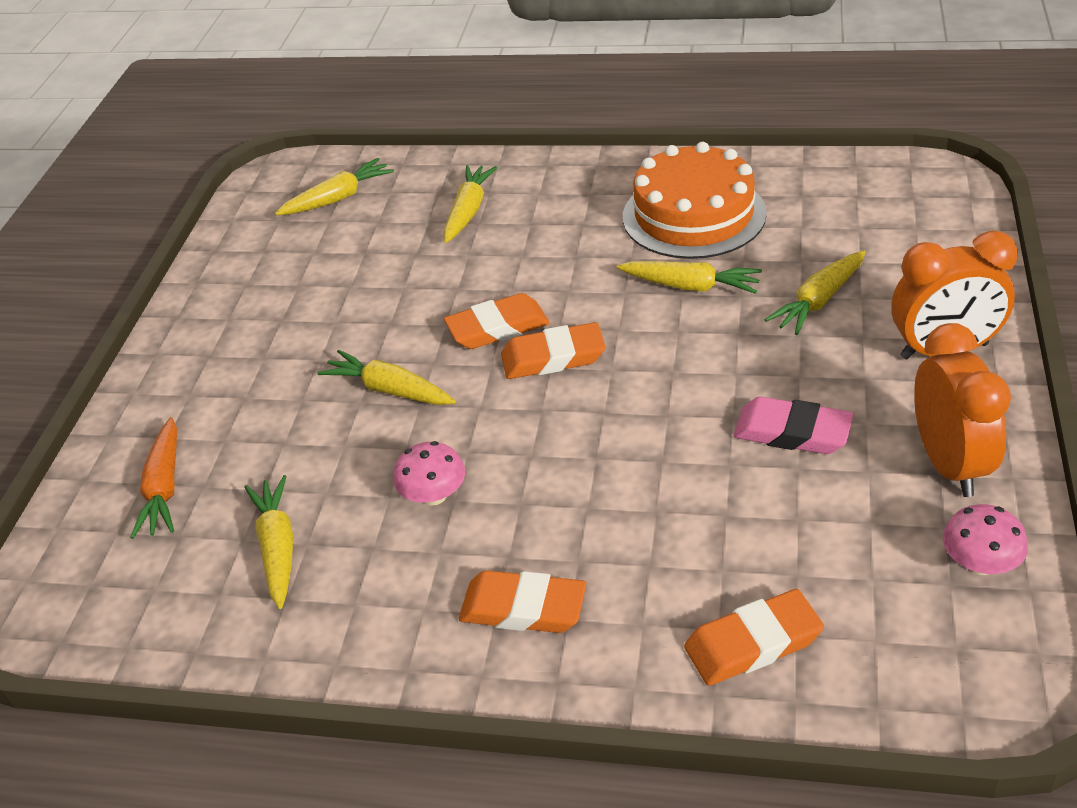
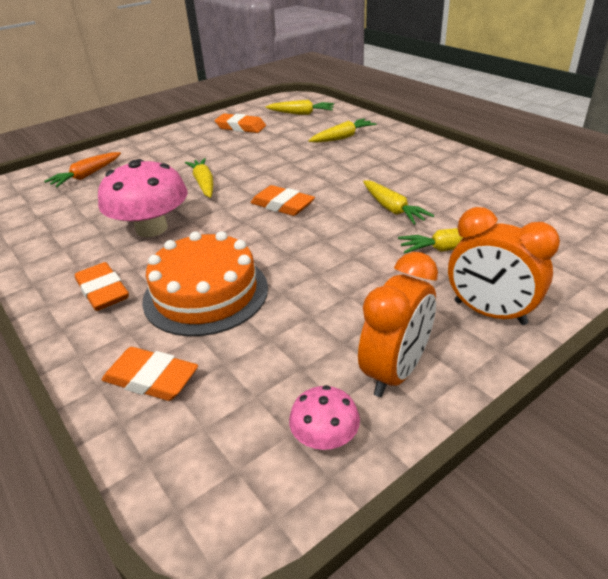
camera: 40 degrees right, 5 degrees down
yellow carrot [244,475,294,609] -> none
pink mushroom [393,441,465,506] -> pink mushroom [98,159,188,237], size x2.00
orange eraser [444,293,550,349] -> orange eraser moved to [215,113,266,133]
orange cake [623,142,767,259] -> orange cake moved to [142,231,268,336]
pink eraser [733,397,854,454] -> none

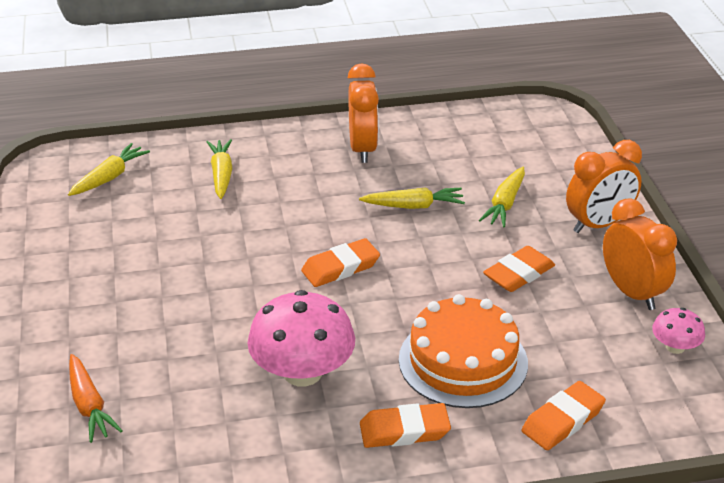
camera: 65 degrees left, 0 degrees up
yellow carrot [185,158,214,198] -> none
orange eraser [215,113,266,133] -> orange eraser moved to [483,246,555,292]
none -> orange clock [348,63,379,163]

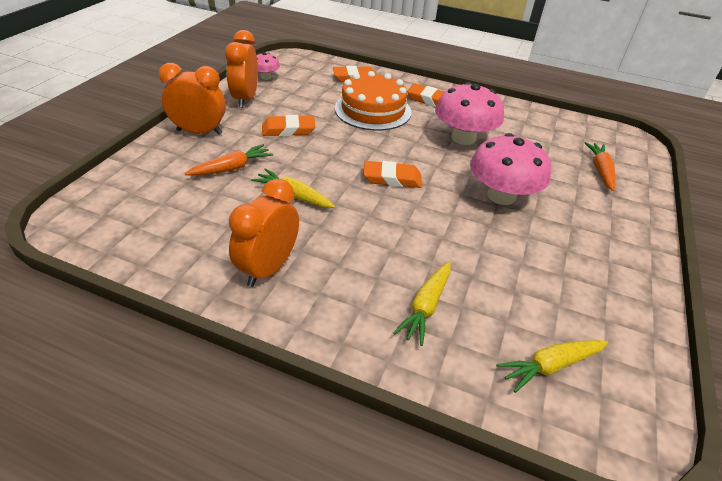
camera: 150 degrees left, 5 degrees up
yellow carrot [479,167,525,227] -> orange carrot [184,144,273,176]
none -> pink mushroom [470,133,551,205]

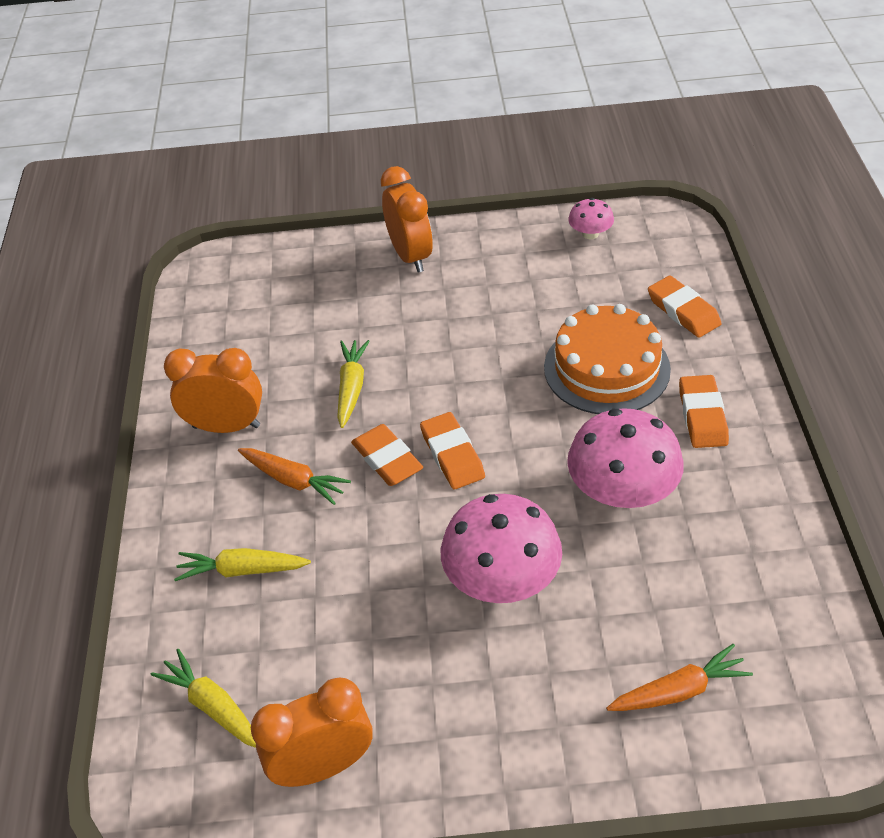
camera: 70 degrees right, 5 degrees up
orange carrot [184,144,273,176] -> orange carrot moved to [238,448,351,505]
orange clock [225,30,258,108] -> orange clock moved to [251,678,373,787]
orange eraser [262,115,315,136] -> orange eraser moved to [351,424,423,486]

